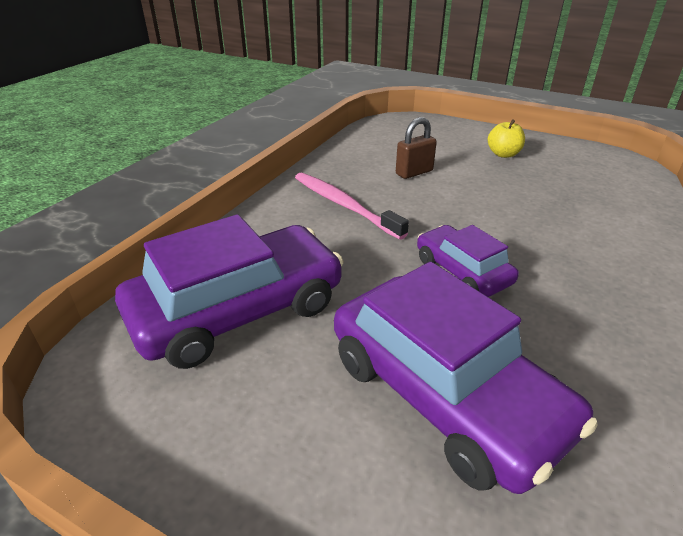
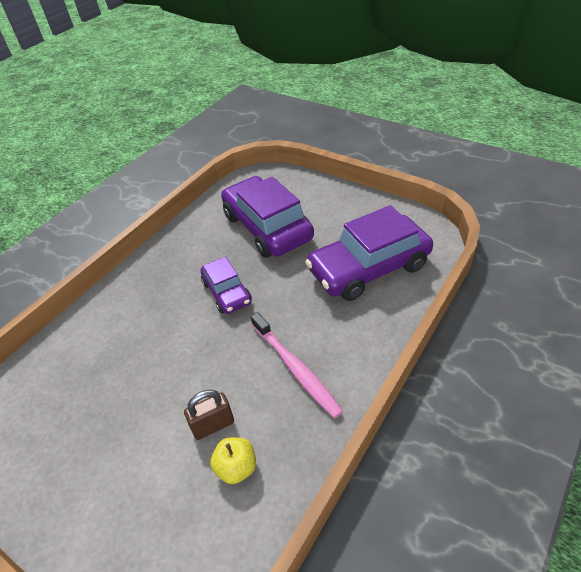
camera: 170 degrees left, 10 degrees up
yellow apple [488,119,525,158] -> yellow apple moved to [210,437,256,484]

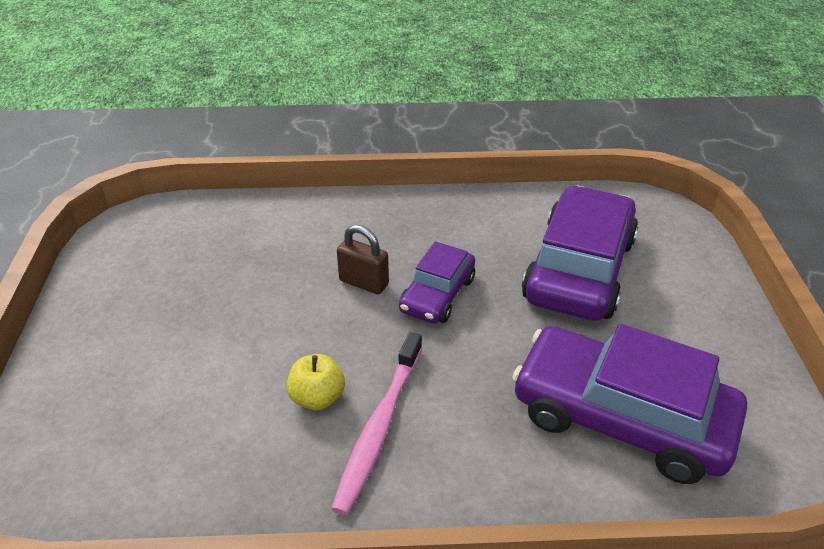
camera: 50 degrees right, 5 degrees down
brown padlock [184,390,234,440] -> brown padlock moved to [337,225,389,294]
yellow apple [210,437,256,484] -> yellow apple moved to [287,354,345,410]

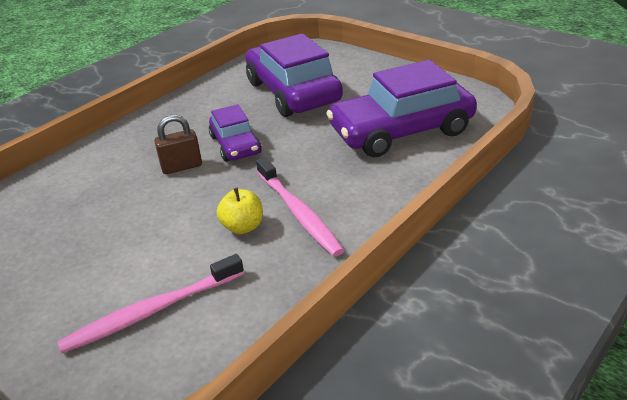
camera: 45 degrees left, 5 degrees down
none -> pink toothbrush [57,254,244,353]

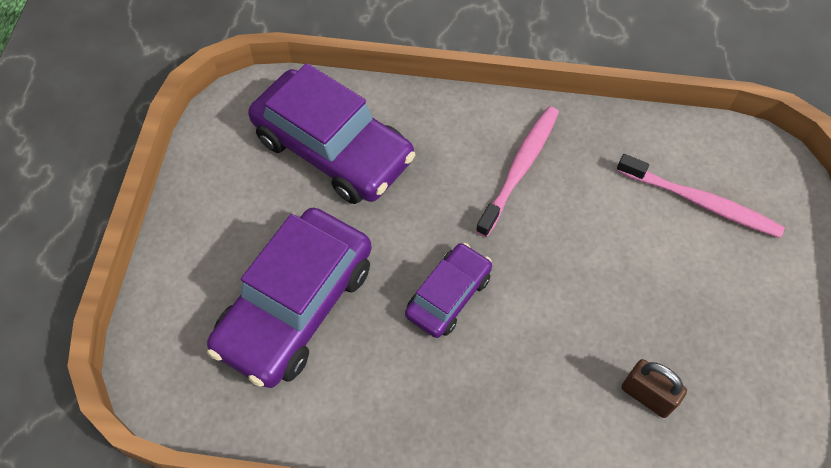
camera: 125 degrees left, 25 degrees up
brown padlock [154,115,202,174] -> brown padlock moved to [621,359,687,418]
yellow apple [217,188,263,234] -> none

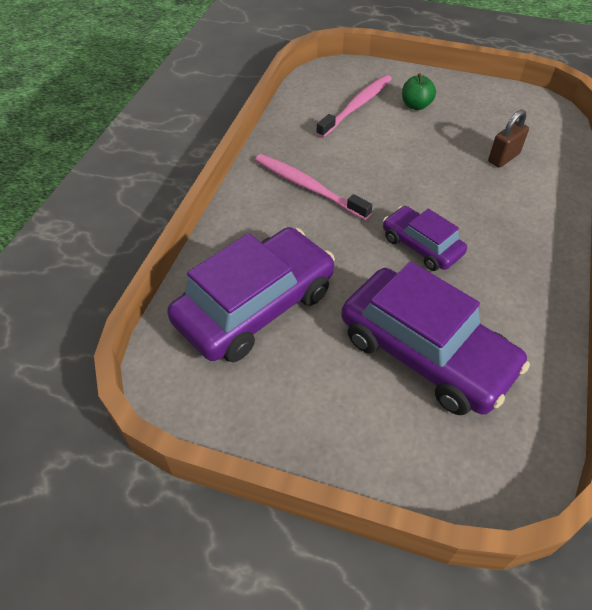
camera: 80 degrees left, 10 degrees down
none -> green apple [402,73,436,110]

